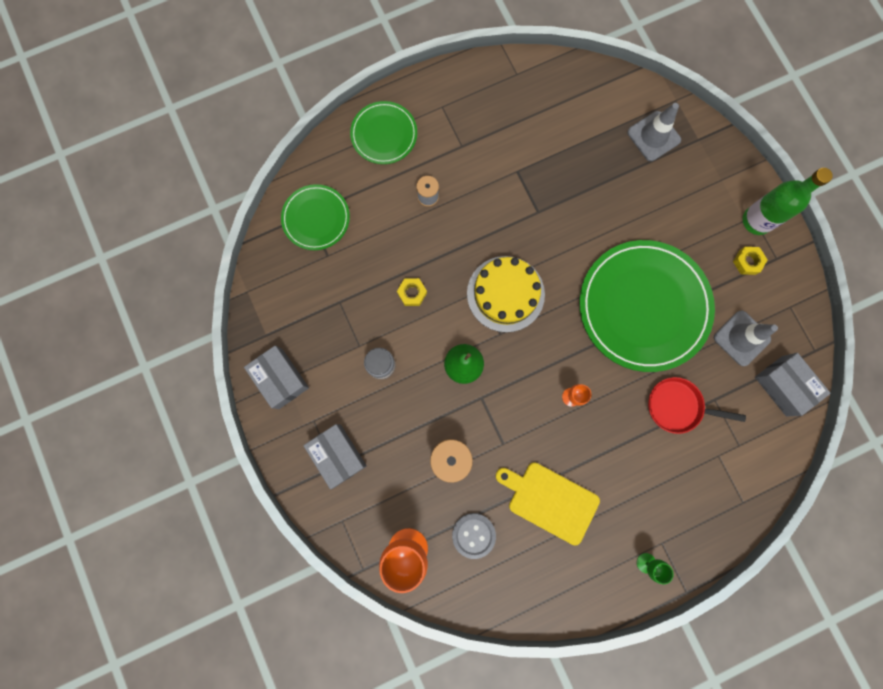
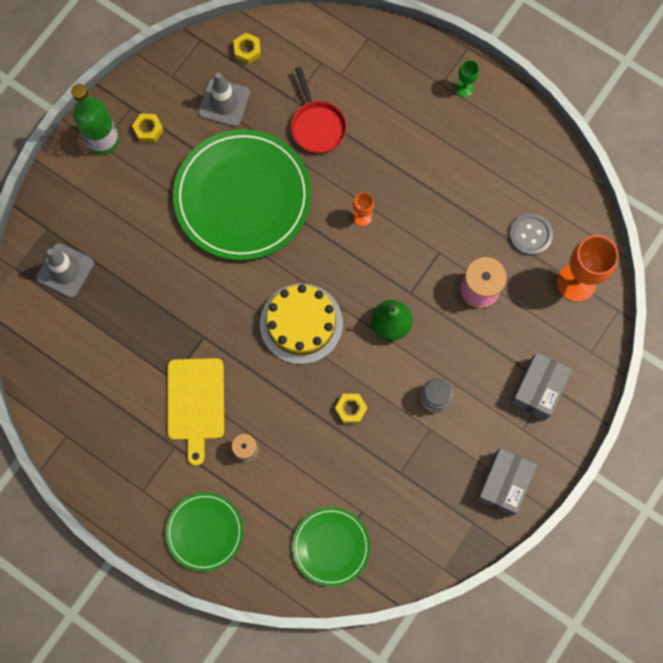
camera: 120 degrees left, 5 degrees down
yellow cutting board [496,462,600,546] -> yellow cutting board moved to [167,358,224,466]
grey box [755,353,831,417] -> yellow nut [233,33,261,64]

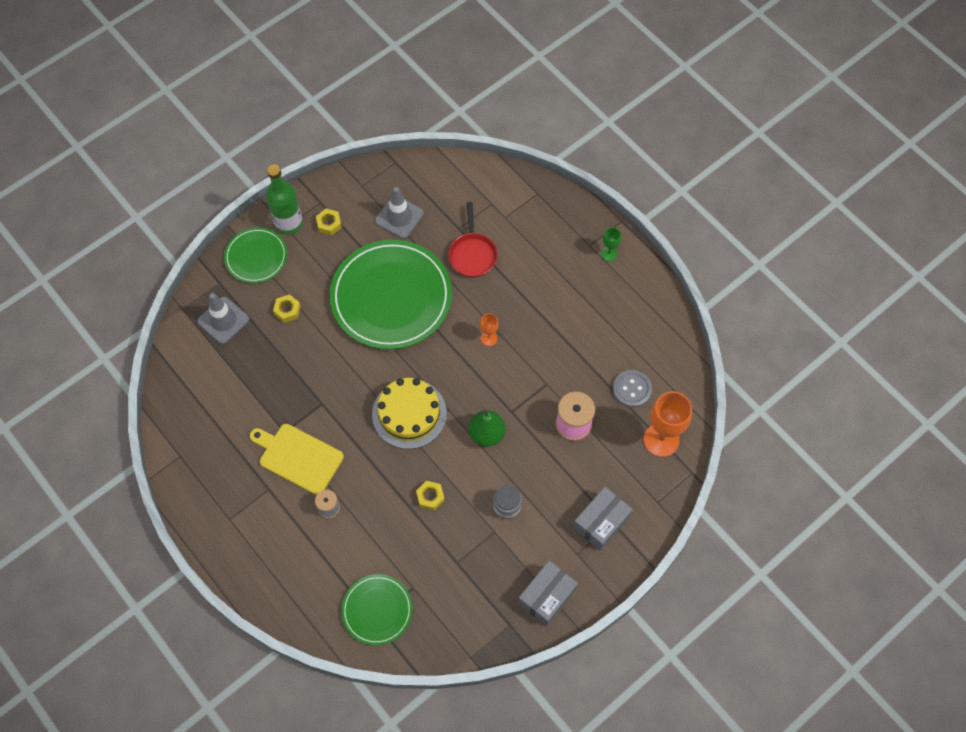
camera: 15 degrees right, 10 degrees down
green plate [165,493,243,571] -> green plate moved to [224,227,287,283]
yellow cutting board [167,358,224,466] -> yellow cutting board turned 105 degrees clockwise [250,424,344,495]
yellow nut [233,33,261,64] -> yellow nut moved to [273,294,301,323]

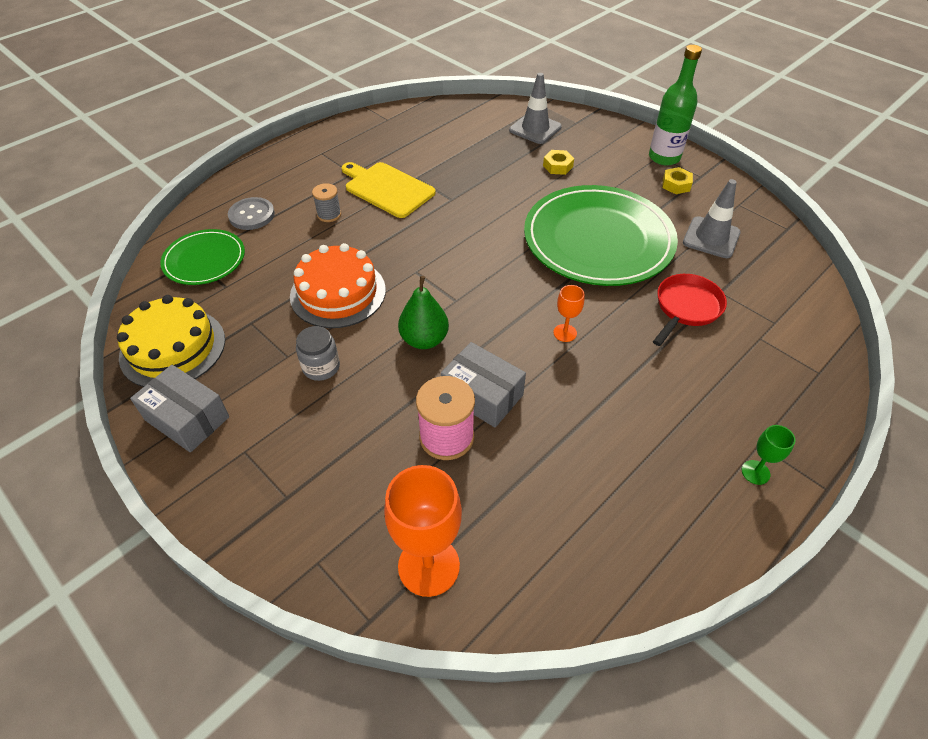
camera: 85 degrees right, 15 degrees down
green plate [224,227,287,283] -> none
yellow cutting board [250,424,344,495] -> yellow cutting board turned 75 degrees counterclockwise [342,162,436,218]
yellow cake [372,378,447,449] -> yellow cake moved to [117,295,225,387]
yellow nut [416,481,445,511] -> orange cake [290,243,386,328]
red pan [448,202,498,278] -> red pan turned 135 degrees clockwise [653,274,727,346]
grey box [573,487,633,551] -> grey box moved to [441,342,526,427]
grey button [613,370,652,408] -> grey button moved to [228,197,275,230]

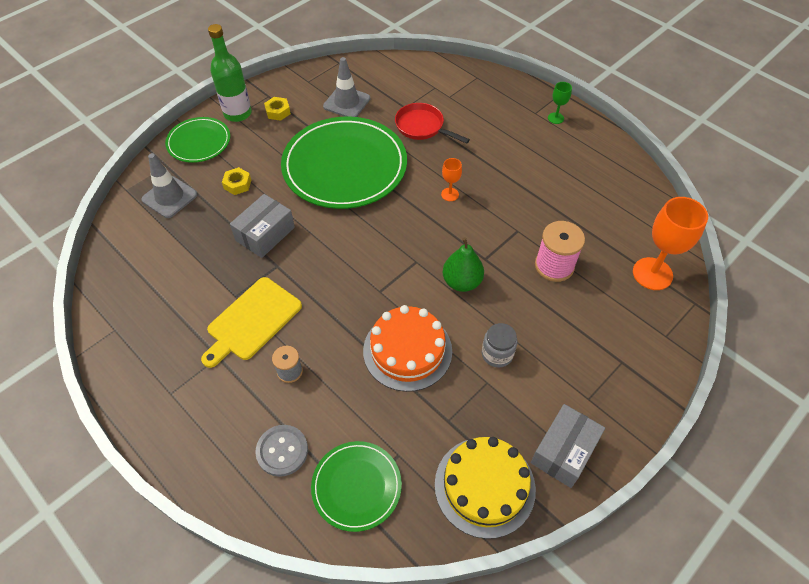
camera: 90 degrees left, 5 degrees up
grey box [441,342,526,427] -> grey box moved to [230,194,295,258]
none -> green plate [165,117,230,163]

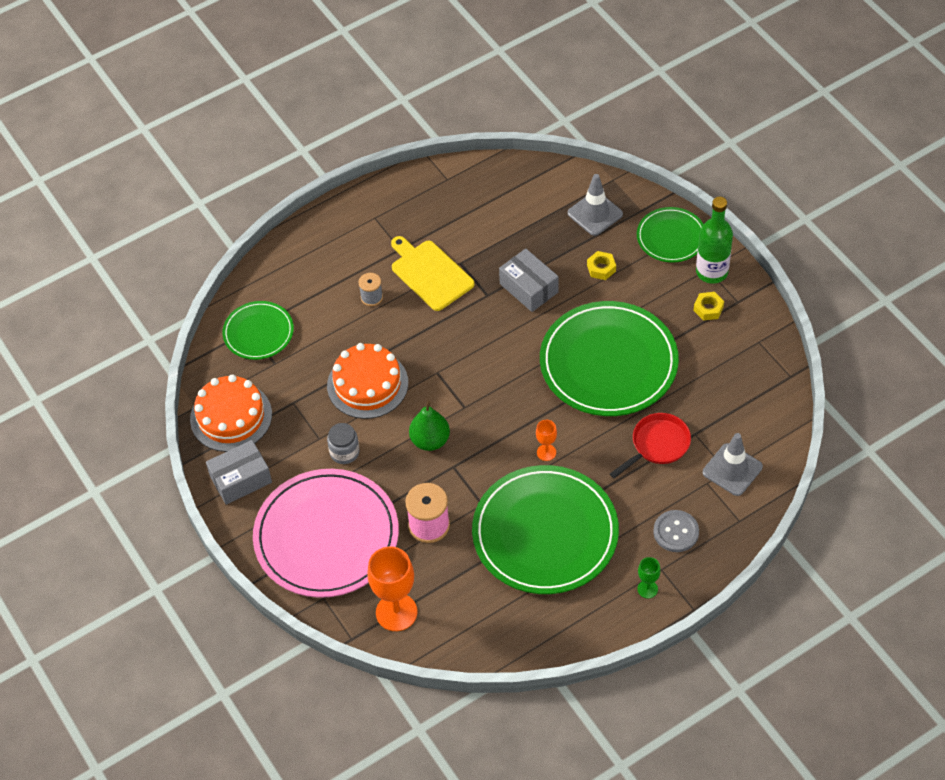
camera: 105 degrees right, 0 degrees up
grey button [256,425,308,477] -> grey button moved to [653,510,699,552]
grey traffic cone [323,57,370,117] -> grey traffic cone moved to [703,433,763,496]
yellow cake [435,437,536,539] -> orange cake [190,374,272,452]
grey box [531,404,605,488] -> grey box turned 75 degrees counterclockwise [206,440,272,505]
none -> pink plate [253,469,399,598]
none -> green plate [472,465,619,594]

